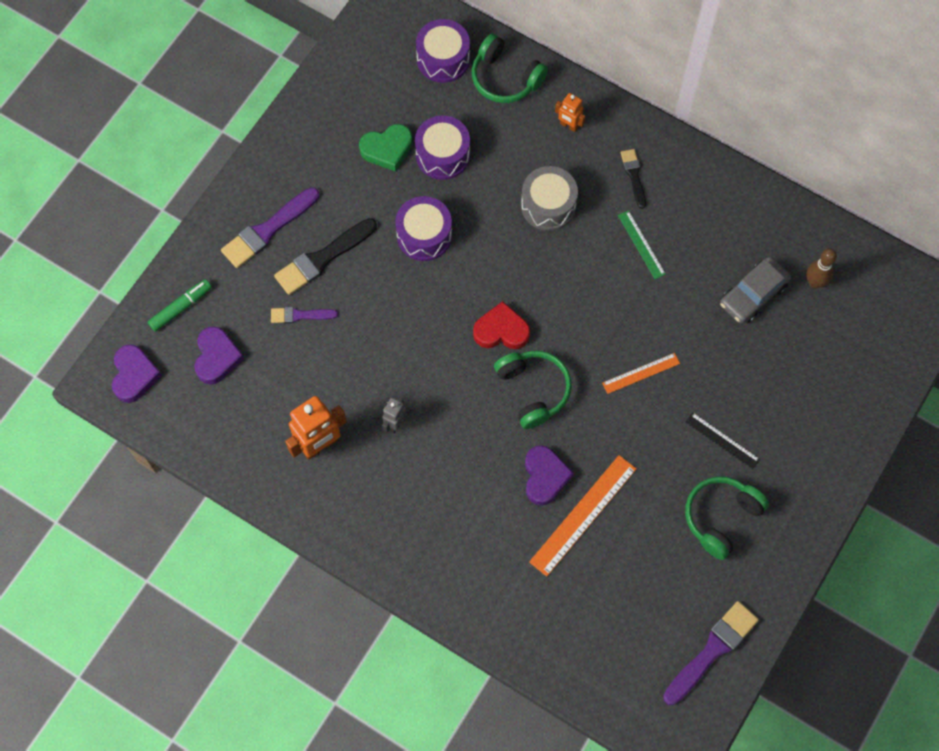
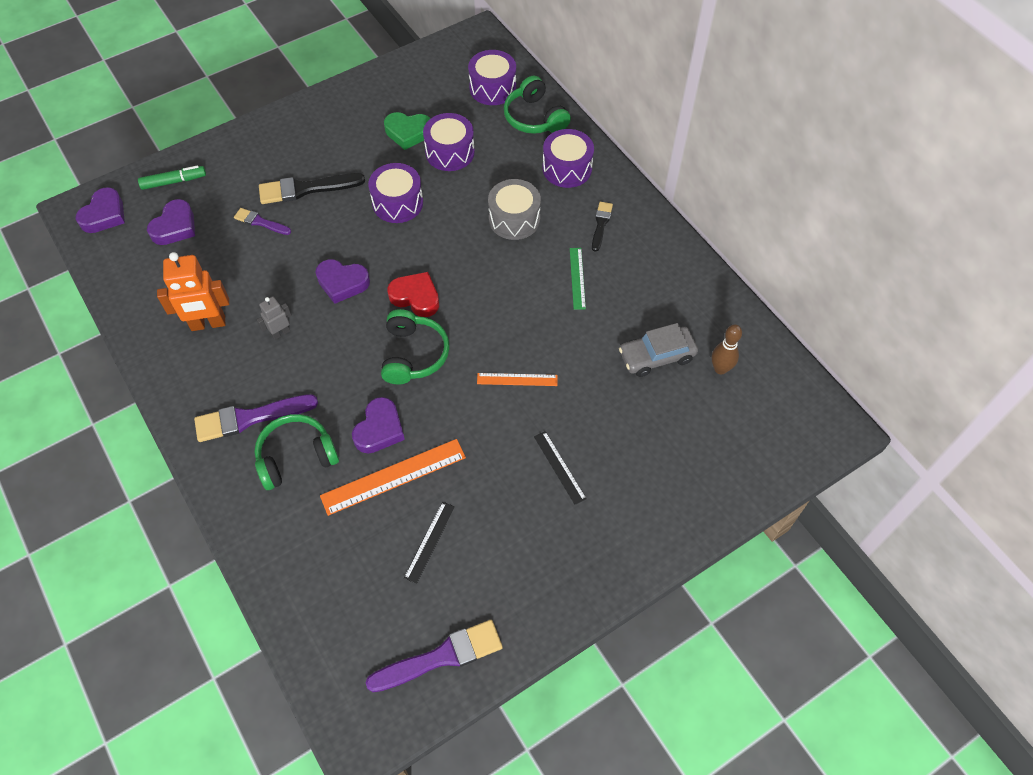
camera: 25 degrees right, 10 degrees down
purple brush [221,187,320,268] -> purple brush moved to [194,394,318,442]
orange robot [555,93,585,132] -> purple drum [543,129,594,188]
green headphones [685,476,769,560] -> green headphones moved to [255,414,339,490]
none -> purple heart [315,259,370,304]
none -> black ruler [404,502,455,584]

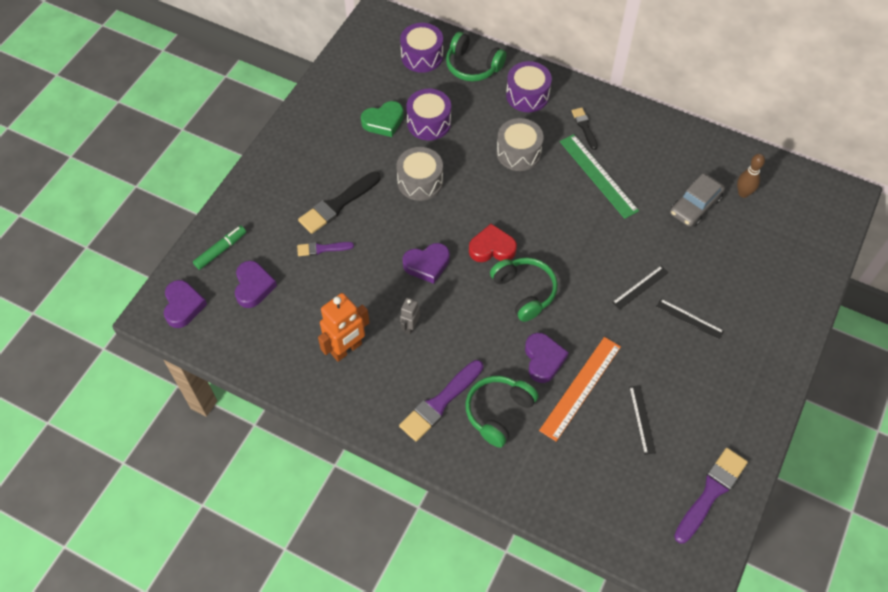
camera: 30 degrees left, 0 degrees up
purple drum [368,163,423,223] -> grey drum [396,147,443,201]
orange ruler [477,373,558,386] -> none
green ruler [570,248,586,310] -> green ruler [560,134,639,219], size x1.74
none -> black ruler [612,266,669,310]

